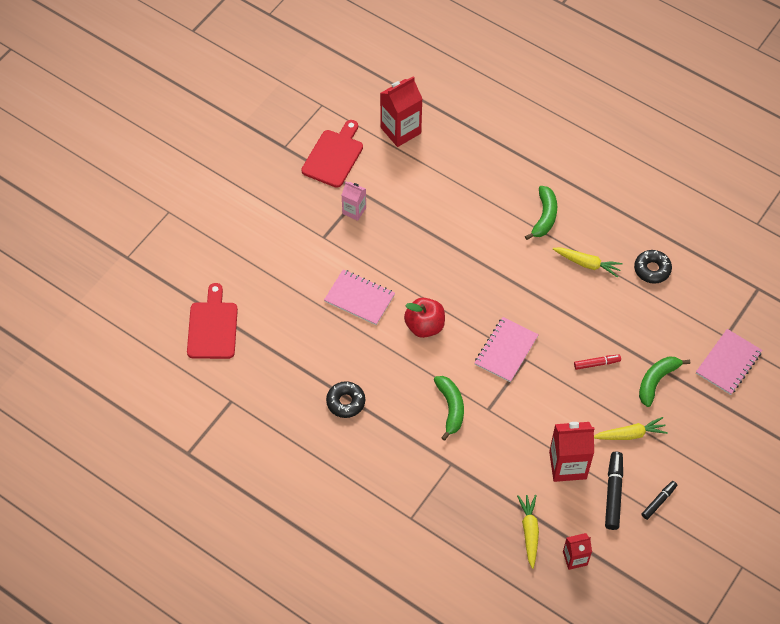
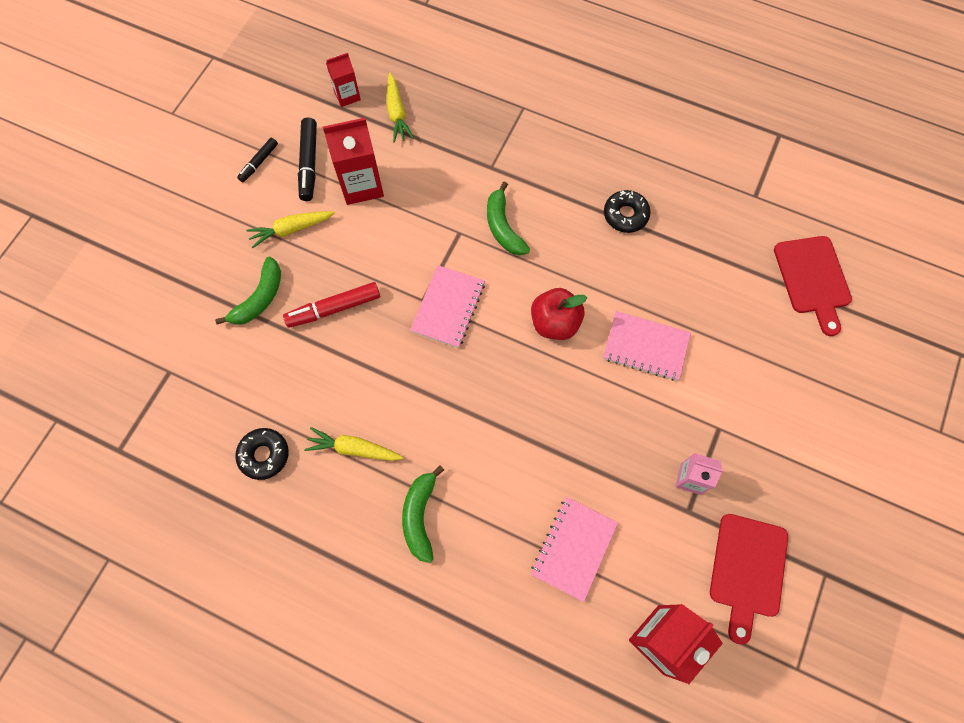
camera: 170 degrees right, 10 degrees up
red marker [574,355,621,370] -> red marker [283,282,380,328], size x1.64
pink notebook [696,329,762,395] -> pink notebook moved to [531,497,618,602]

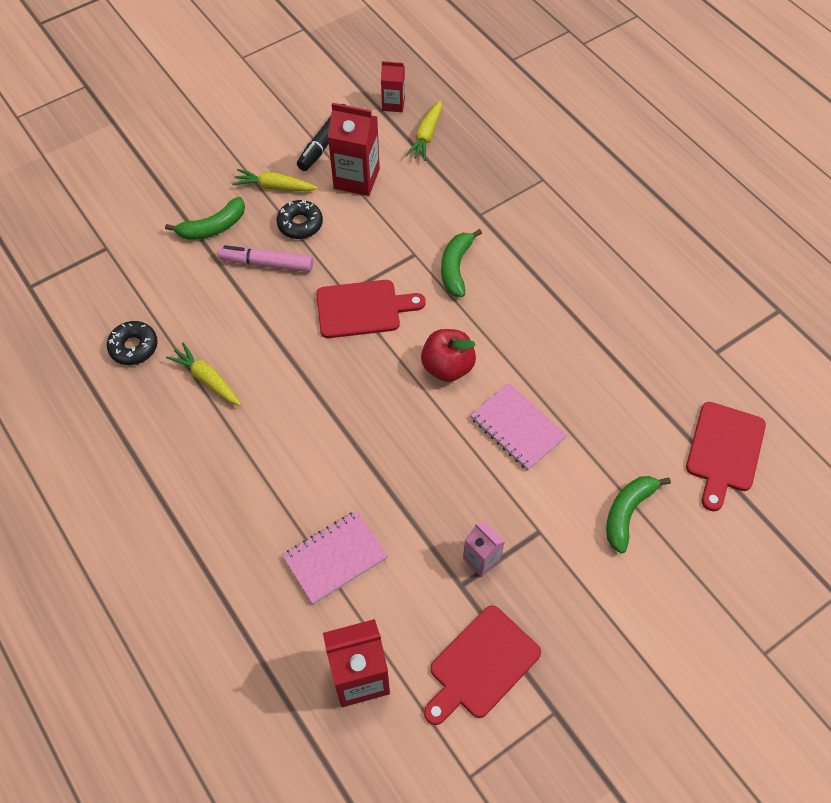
camera: 30 degrees right, 10 degrees down
black marker [237,138,278,182] -> none
red marker [283,282,380,328] -> pink marker [218,245,313,272]
green banana [402,466,444,563] -> green banana moved to [606,476,671,553]
pink notebook [410,265,485,348] -> red cutting board [316,280,426,338]
black donut [604,190,651,233] -> black donut moved to [276,200,323,239]

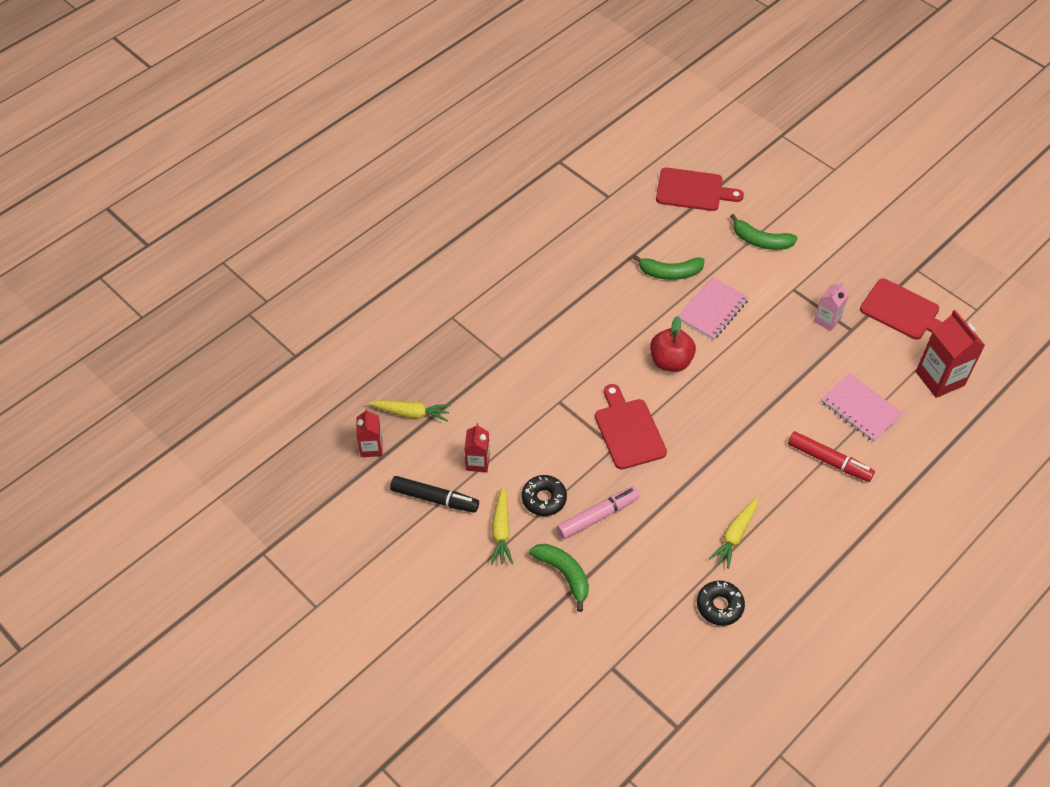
camera: 100 degrees left, 5 degrees down
pink marker [218,245,313,272] -> pink marker turned 120 degrees counterclockwise [557,486,640,539]
red carton [328,103,380,196] -> red carton [464,423,490,472], size x0.58
green banana [441,229,482,297] -> green banana moved to [632,254,705,280]
none -> red marker [788,431,875,482]

